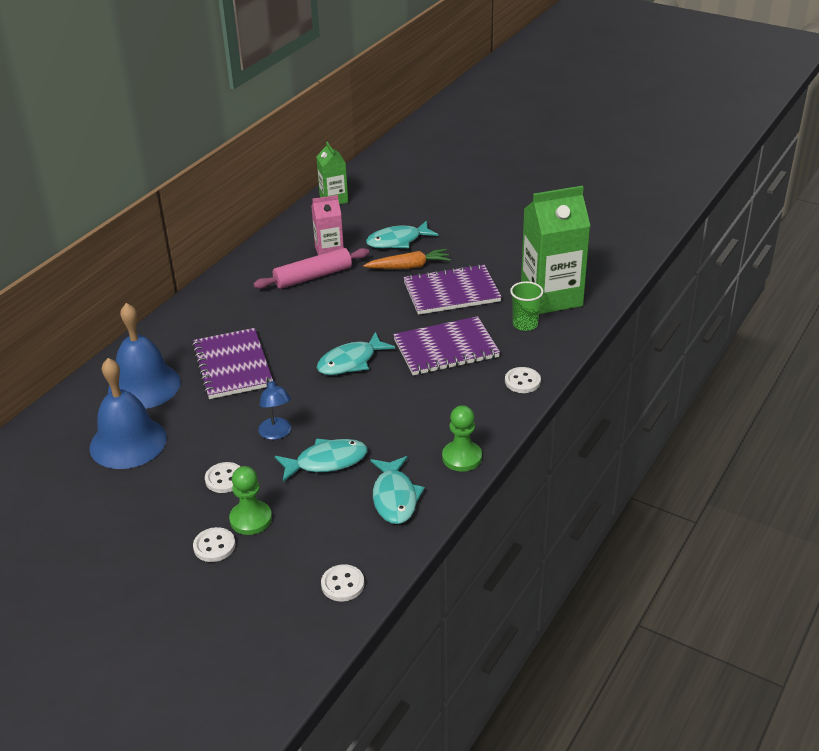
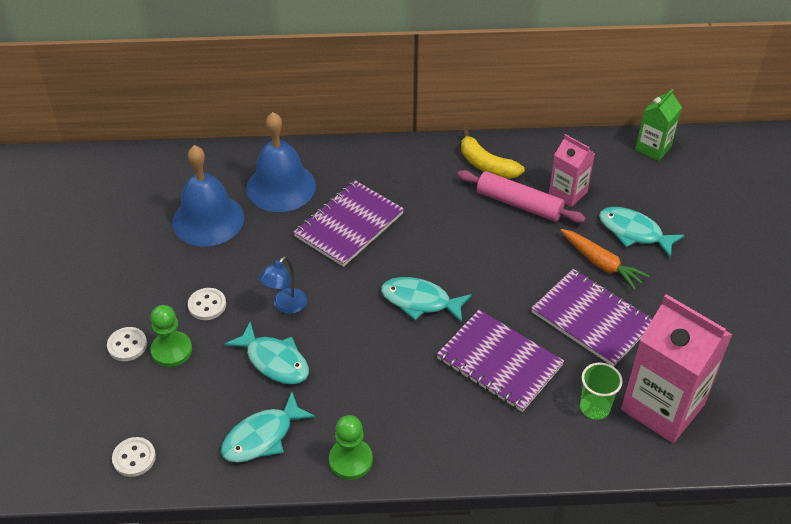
camera: 55 degrees right, 10 degrees up
white button [505,367,541,393] -> none
green carton [521,186,590,314] -> pink carton [621,294,732,443]
none -> yellow banana [461,130,524,179]

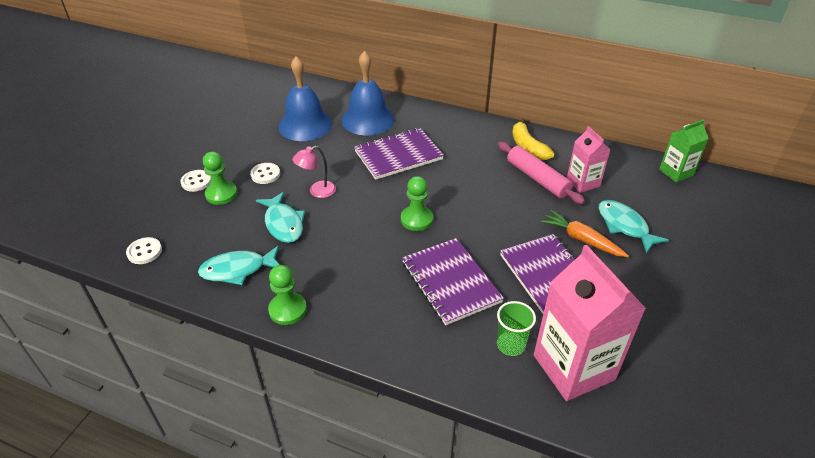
camera: 25 degrees right, 5 degrees down
blue lamp [259,256,307,314] -> pink lamp [292,146,336,198]
turquoise fish [381,277,472,323] -> green pawn [401,176,433,231]
orange carrot [560,229,649,290] -> orange carrot turned 150 degrees clockwise [541,210,629,257]

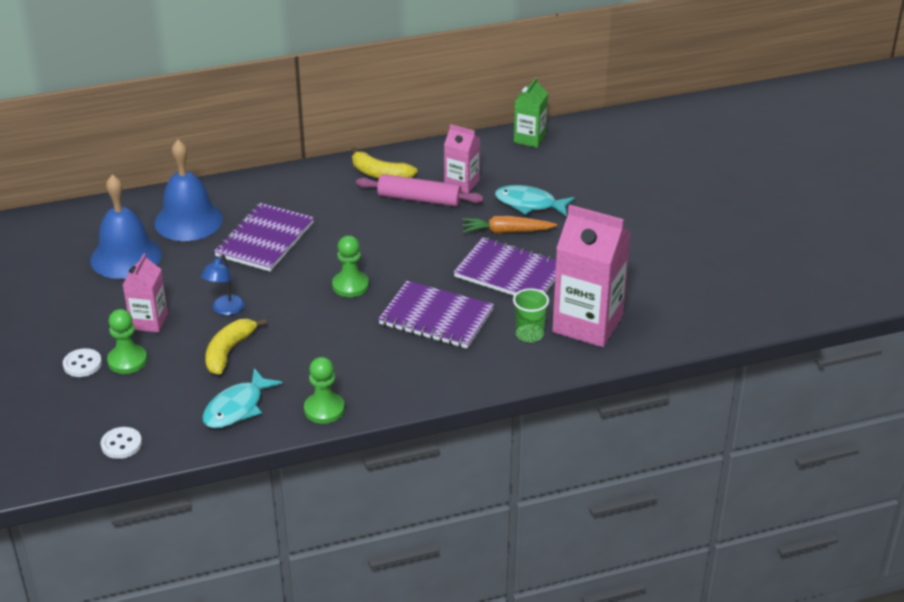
camera: 40 degrees left, 5 degrees down
white button [250,163,280,184] -> pink carton [123,253,168,333]
turquoise fish [256,192,305,243] -> yellow banana [205,318,266,375]
pink lamp [292,146,336,198] -> blue lamp [201,254,244,315]

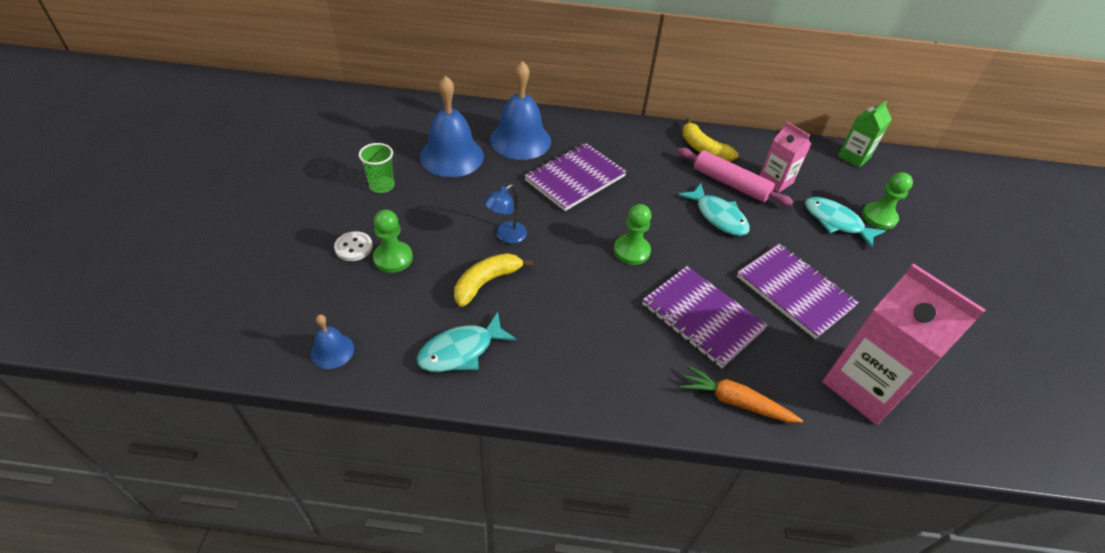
camera: 20 degrees right, 10 degrees up
white button [101,427,142,459] -> blue bell [310,314,354,369]
pink carton [123,253,168,333] -> none
green pawn [304,357,345,424] -> green pawn moved to [862,172,913,230]
orange carrot [462,216,557,234] -> orange carrot moved to [680,365,803,423]
green cup [513,288,549,342] -> green cup moved to [359,143,395,193]
none -> turquoise fish [678,184,750,236]

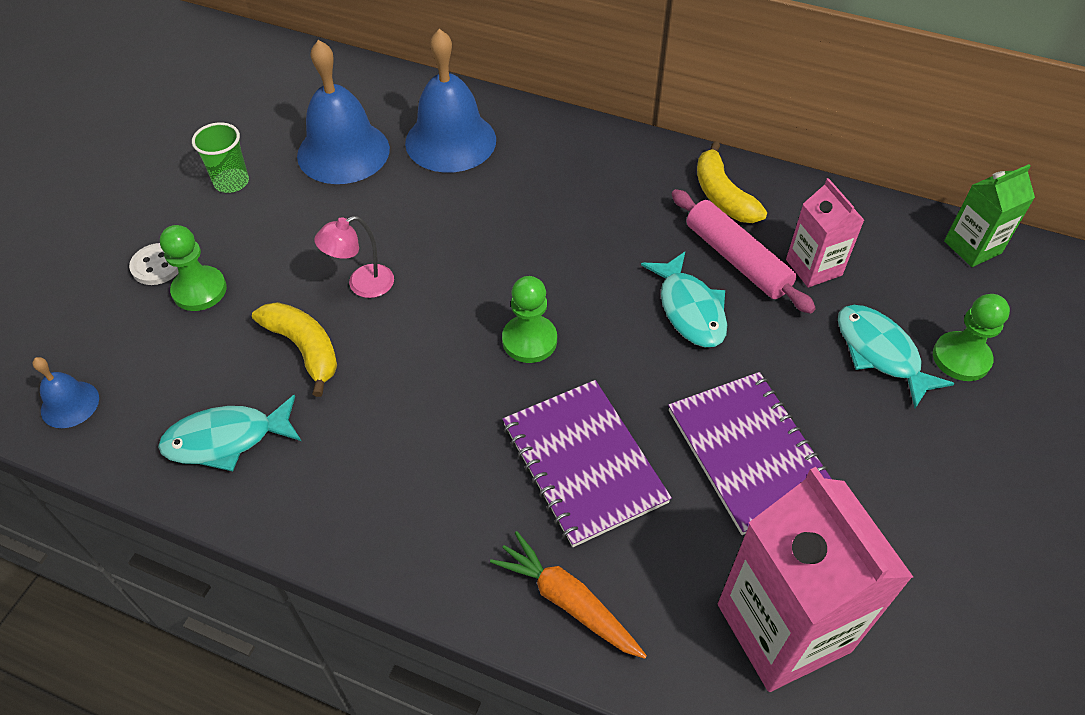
camera: 20 degrees right, 5 degrees up
yellow banana [454,253,533,307] -> yellow banana turned 75 degrees clockwise [252,302,337,397]
blue lamp [484,184,527,244] -> pink lamp [314,216,394,298]
purple notebook [524,143,627,211] -> none

